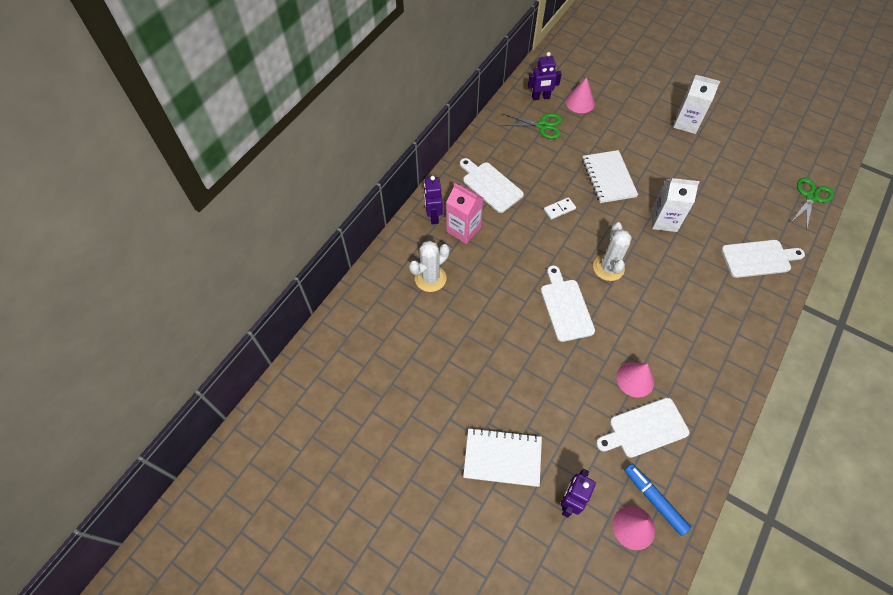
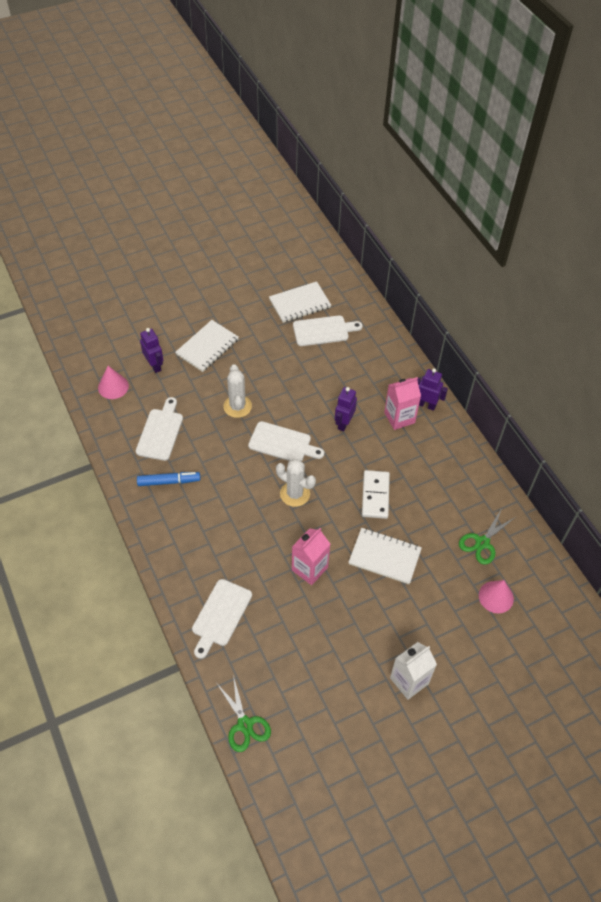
camera: 120 degrees right, 5 degrees down
white cactus [409,241,450,292] -> white cactus moved to [223,364,252,418]
white cutting board [460,158,524,213] -> white cutting board moved to [293,315,363,346]
purple robot [528,52,562,100] -> purple robot moved to [335,387,357,431]
white domino [544,197,576,220] -> white domino [362,470,390,519], size x1.74
pink cone [616,362,654,398] -> none
blue marker [624,464,691,536] -> blue marker moved to [137,472,200,486]
white carton [652,178,700,232] -> pink carton [292,528,330,585]
none -> white notebook [269,281,331,323]

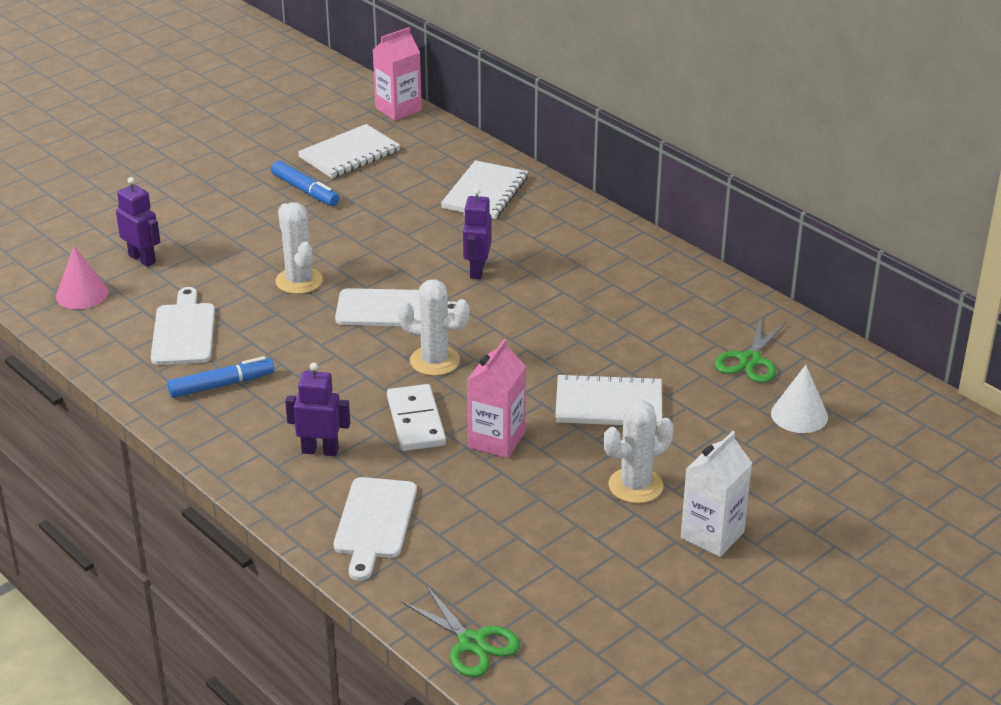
camera: 15 degrees left, 20 degrees down
white notebook [175,320,239,372] -> white notebook moved to [441,160,528,219]
white cutting board [293,315,363,346] -> none
white domino [362,470,390,519] -> white domino moved to [387,384,446,451]
pink carton [384,377,421,430] -> pink carton moved to [373,27,422,121]
purple robot [417,368,448,411] -> purple robot moved to [285,363,350,456]
pink cone [479,580,514,613] -> white cone [771,365,828,433]
none -> blue marker [271,161,339,206]
none -> white cactus [604,400,674,503]

